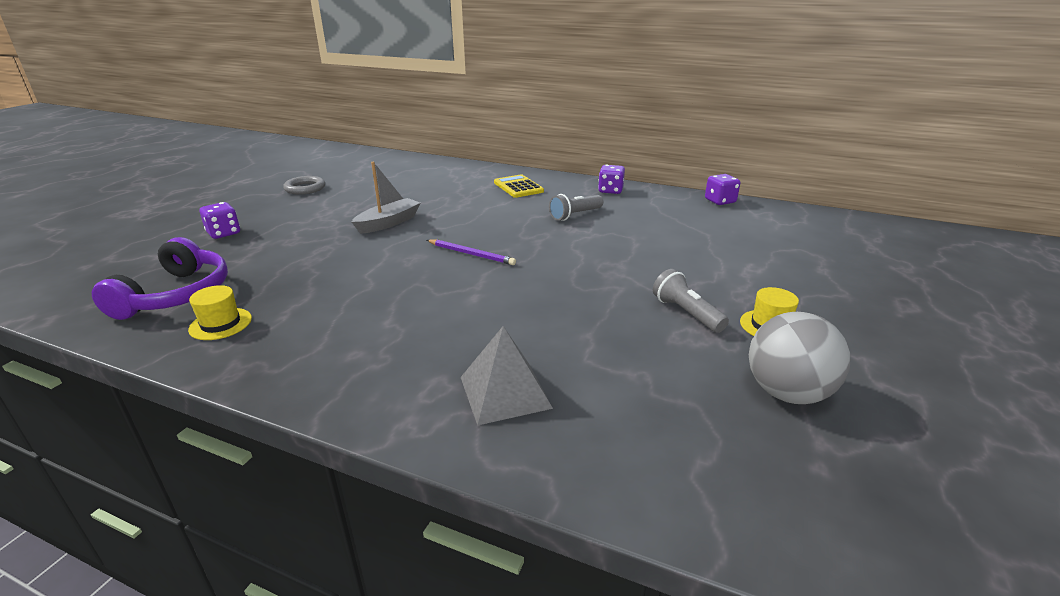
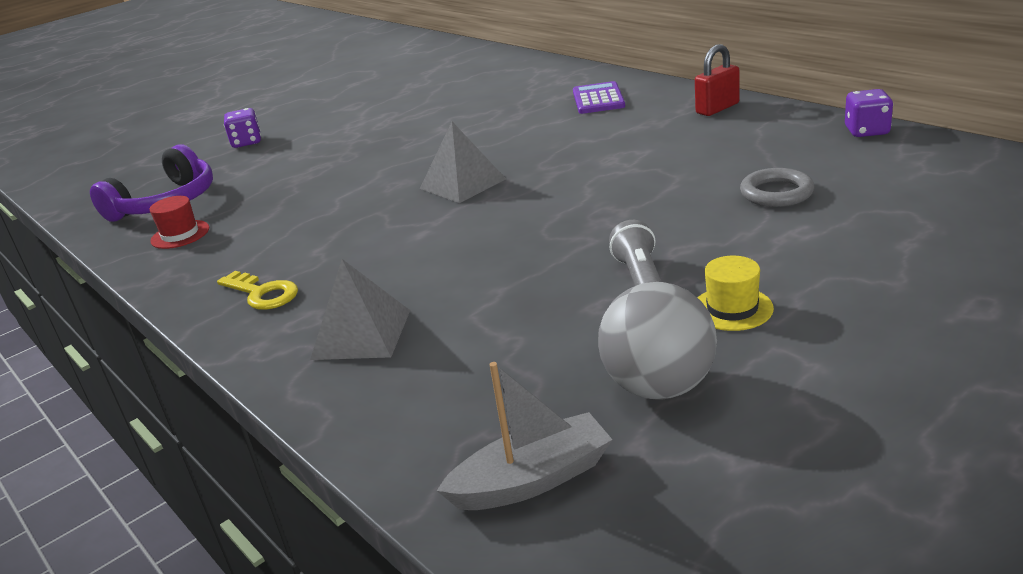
camera: 30 degrees right, 0 degrees up
yellow hat [188,285,252,340] -> red hat [149,196,209,249]
grey ring [283,176,325,195] -> grey ring moved to [740,168,814,207]
grey boat [352,162,420,234] -> grey boat moved to [437,362,613,510]
purple pencil [427,239,516,265] -> grey pyramid [420,122,506,203]
yellow calculator [494,174,544,198] -> purple calculator [573,81,625,114]
grey flashlight [549,194,603,221] -> none
purple dice [598,165,625,194] -> red padlock [695,44,739,116]
none -> yellow key [217,271,298,310]

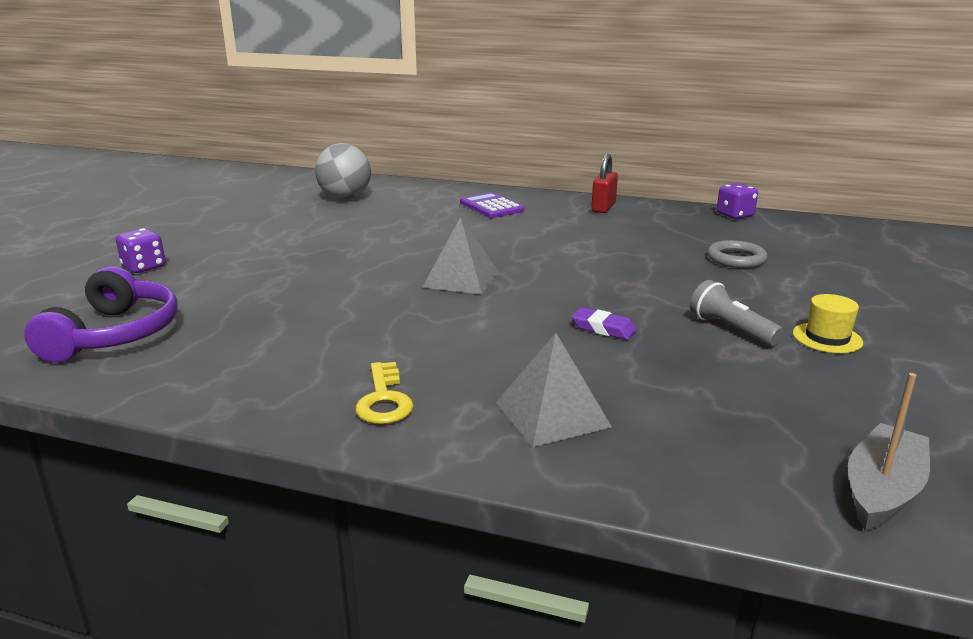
camera: 35 degrees left, 5 degrees down
red hat [149,196,209,249] -> none
yellow key [217,271,298,310] -> yellow key turned 75 degrees clockwise [355,362,414,424]
grey ball [598,282,717,400] -> grey ball moved to [315,143,371,199]
none -> purple eraser [571,307,637,340]

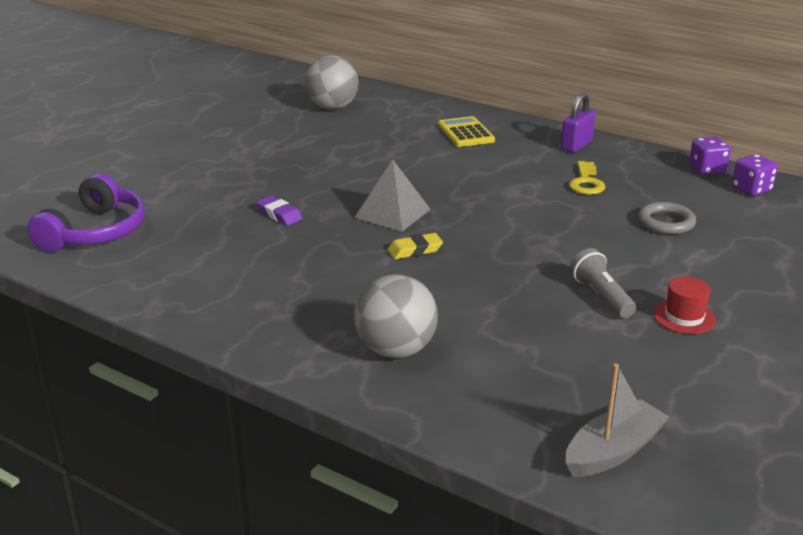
camera: 15 degrees right, 5 degrees up
purple dice [116,228,165,273] -> purple dice moved to [732,154,778,196]
yellow key [355,362,414,424] -> yellow key moved to [569,161,605,195]
purple calculator [460,192,524,218] -> yellow calculator [438,116,495,147]
grey pyramid [496,333,612,447] -> grey ball [354,274,438,358]
purple eraser [571,307,637,340] -> purple eraser moved to [256,196,303,225]
red padlock [591,154,618,213] -> purple padlock [561,93,595,153]
yellow hat [793,294,863,353] -> red hat [654,277,716,334]
none -> yellow eraser [388,233,443,259]

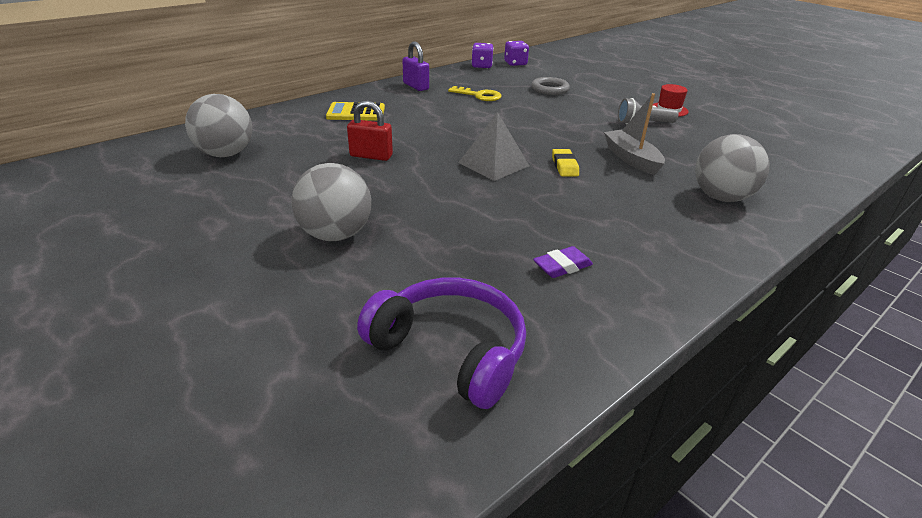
camera: 75 degrees left, 5 degrees up
purple eraser [256,196,303,225] -> purple eraser moved to [533,246,593,278]
grey boat [566,363,670,477] -> grey boat moved to [604,93,665,175]
none -> grey ball [291,163,371,241]
none -> red padlock [347,100,393,161]

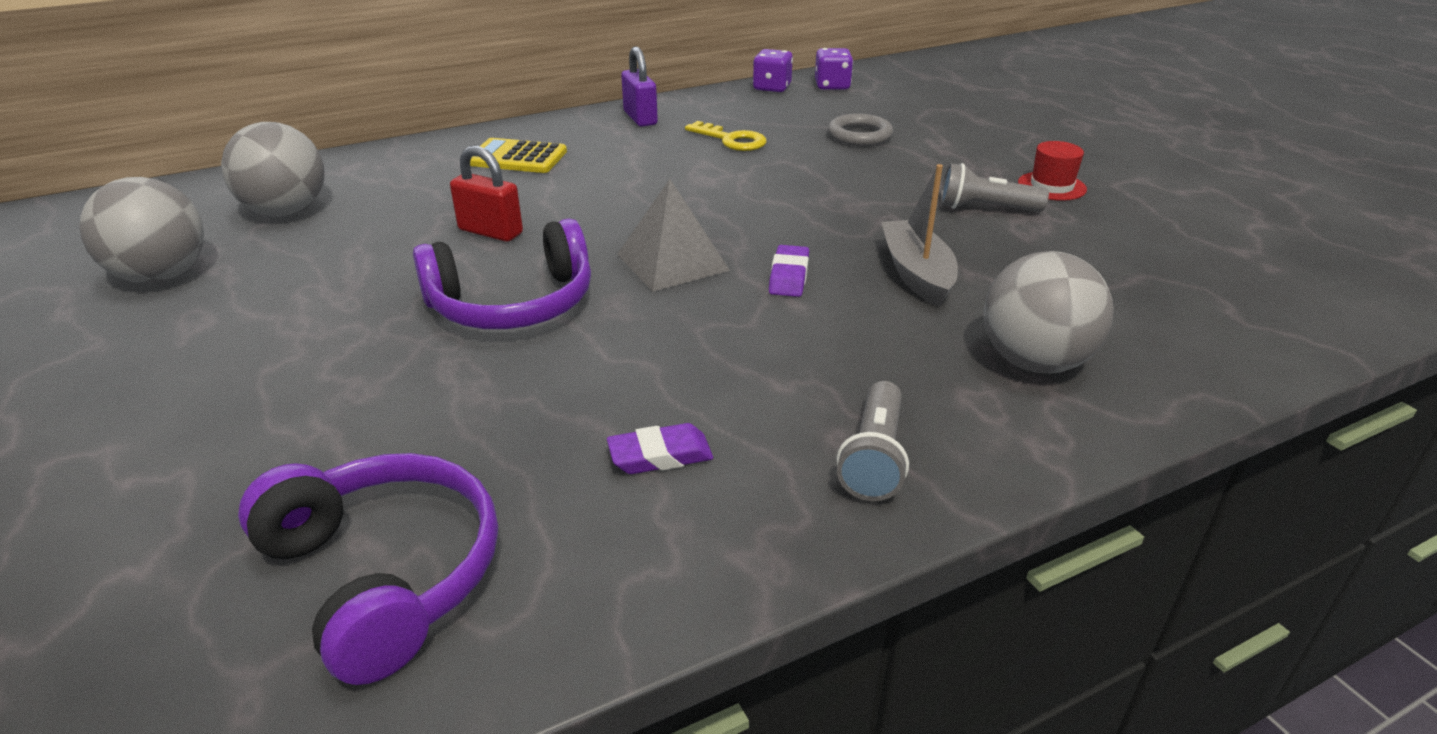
camera: 15 degrees right, 0 degrees up
grey ball [291,163,371,241] -> grey ball moved to [79,177,204,283]
yellow eraser [552,149,579,176] -> purple eraser [769,245,809,297]
none -> purple headphones [413,218,591,329]
none -> grey flashlight [837,381,909,501]

